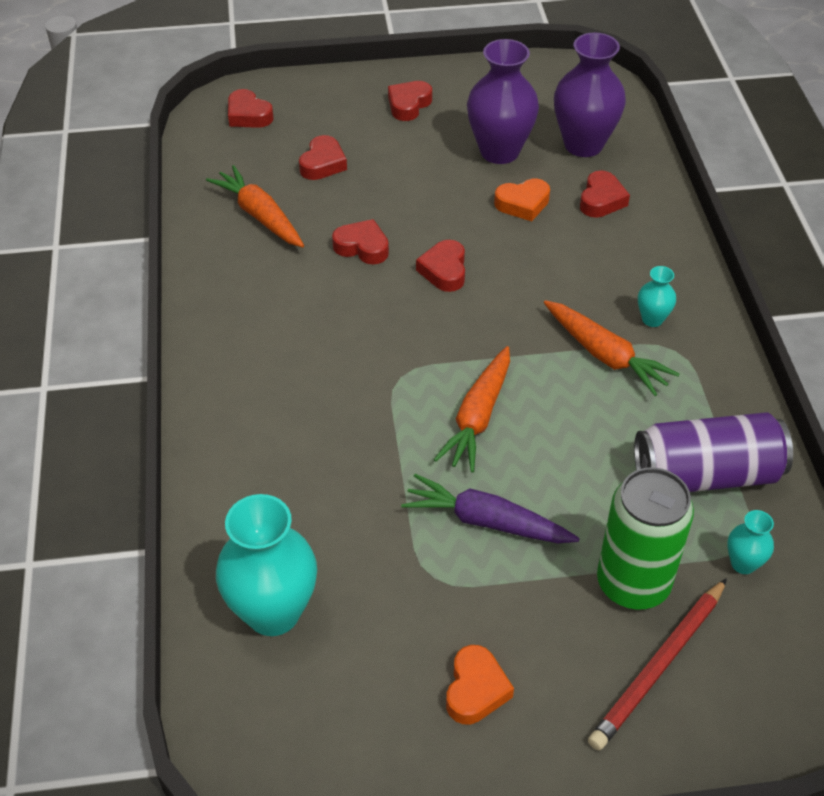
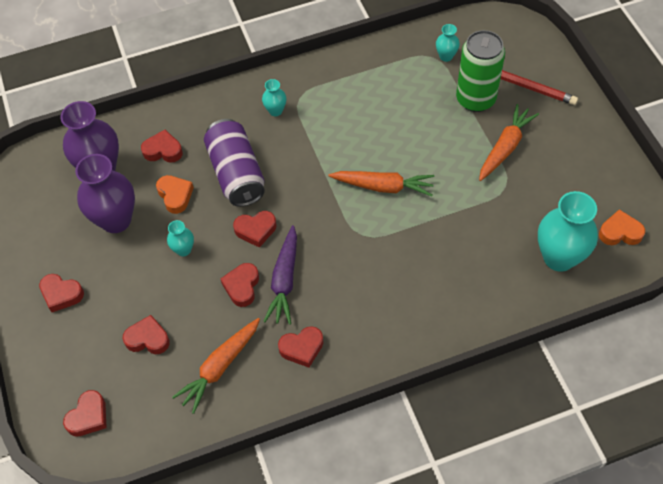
camera: 100 degrees left, 10 degrees up
purple carrot [401,474,580,543] -> purple carrot moved to [263,225,297,325]
orange heart [446,645,514,724] -> orange heart moved to [599,209,645,245]
orange carrot [544,300,679,396] -> orange carrot moved to [479,104,539,181]
purple can [634,412,793,492] -> purple can moved to [204,119,265,207]
none -> turquoise vase [167,220,194,256]
none -> red heart [278,326,323,368]

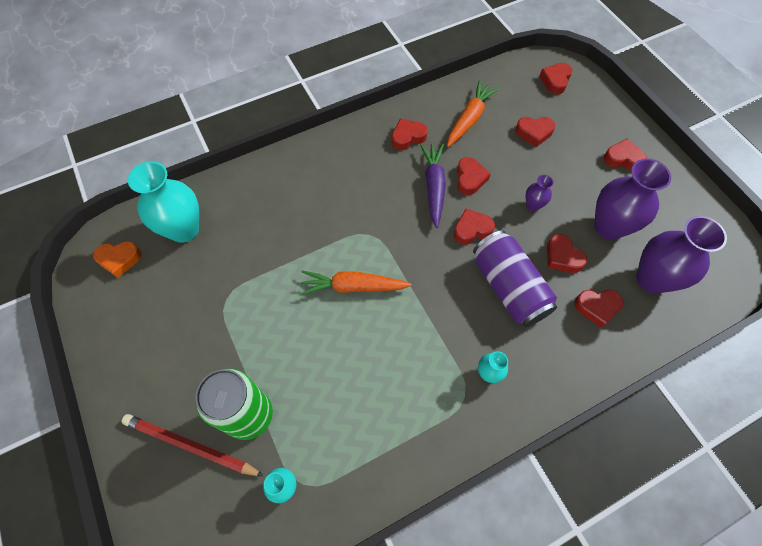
camera: 170 degrees right, 5 degrees up
orange heart [156,175,194,214] -> red heart [547,234,587,273]
turquoise vase [167,220,194,256] -> purple vase [525,175,553,211]
orange carrot [479,104,539,181] -> none

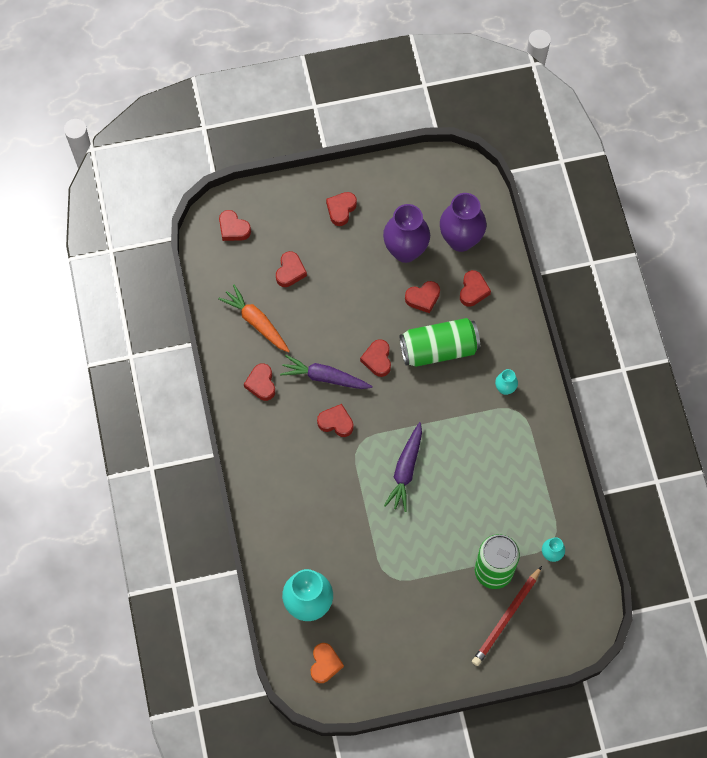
camera: 75 degrees left, 5 degrees up
orange carrot [300,270,412,295] -> purple carrot [384,422,422,512]
red heart [457,157,491,195] -> red heart moved to [317,404,354,437]
purple can [473,230,557,327] -> green can [400,318,480,367]
purple vase [525,175,553,211] -> none

